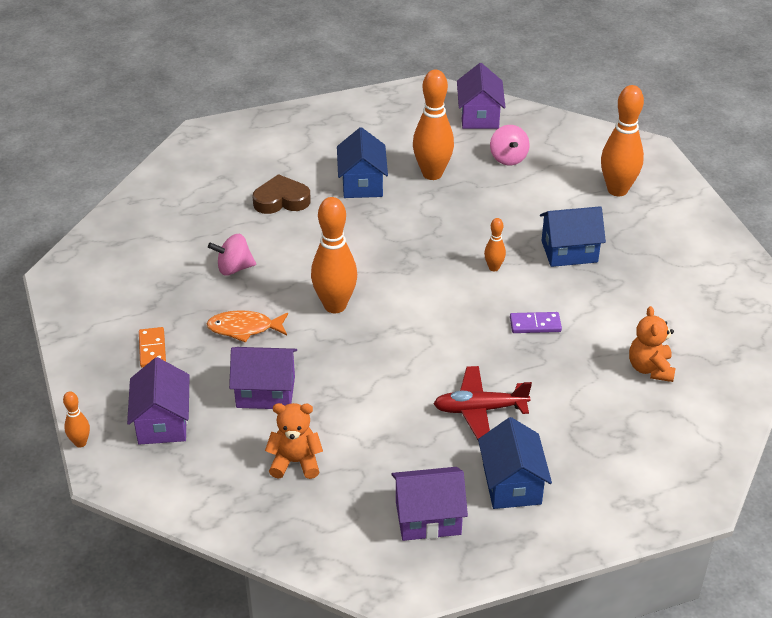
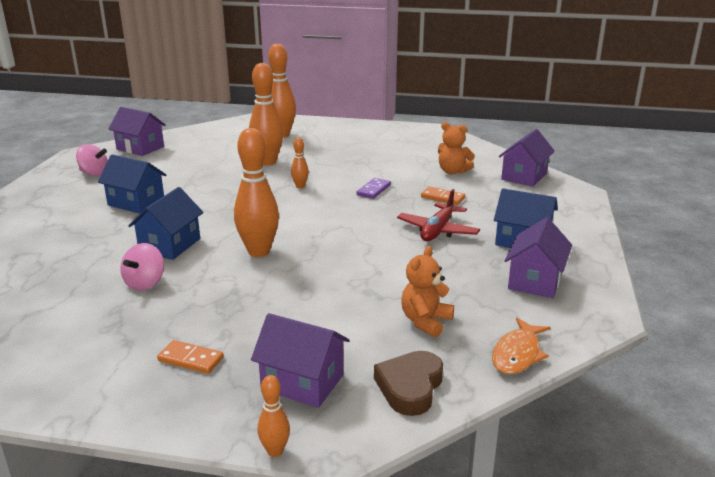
camera: 60 degrees left, 15 degrees down
orange fish [206,310,288,343] -> orange fish moved to [492,318,551,374]
purple house [229,347,297,409] -> purple house moved to [499,129,555,187]
brown heart [252,174,311,214] -> brown heart moved to [374,351,443,416]
orange bowling pin [413,70,454,180] -> orange bowling pin moved to [249,63,283,166]
pink spinning top [490,125,530,165] -> pink spinning top moved to [76,144,108,176]
blue house [540,206,606,267] -> blue house moved to [128,187,203,260]
none -> orange domino [421,187,465,205]

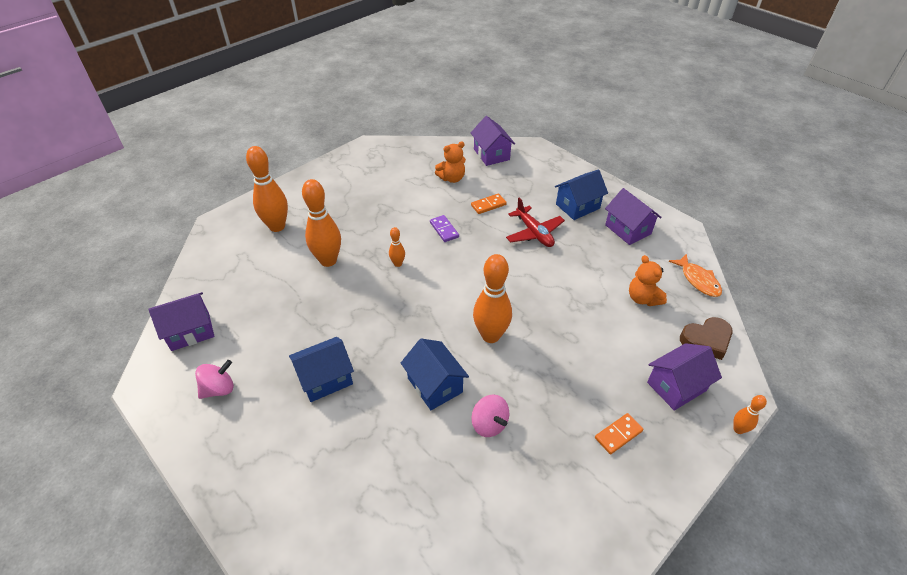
camera: 55 degrees left, 20 degrees up
brown heart [374,351,443,416] -> brown heart turned 75 degrees counterclockwise [680,317,733,360]

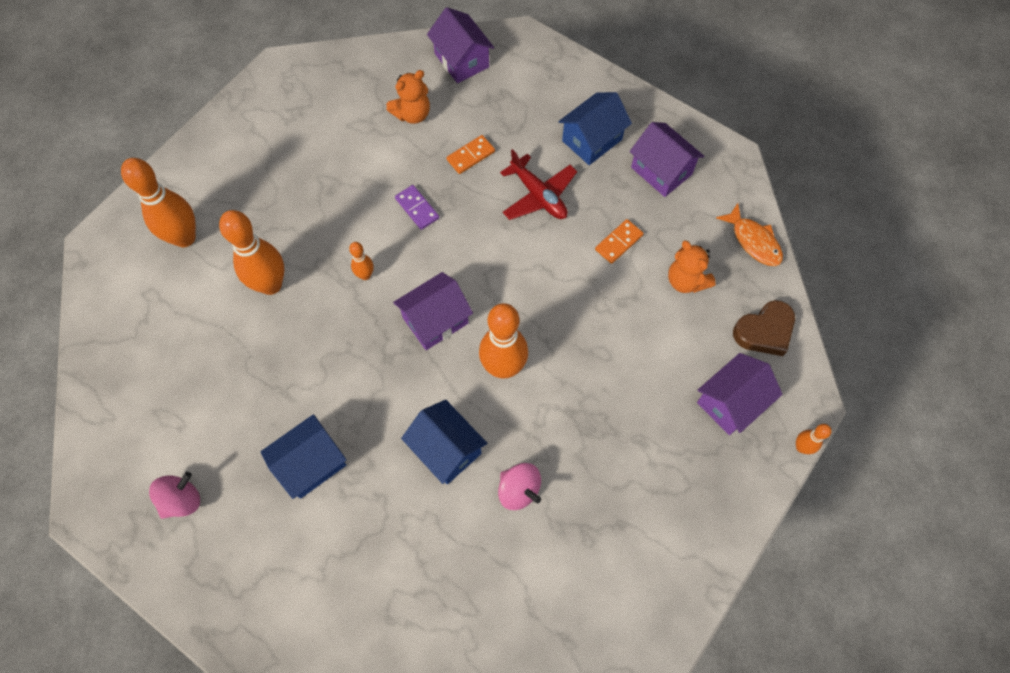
camera: 10 degrees left, 20 degrees up
purple house [148,292,215,351] -> purple house moved to [393,272,473,350]
orange domino [595,413,644,454] -> orange domino moved to [595,219,644,264]

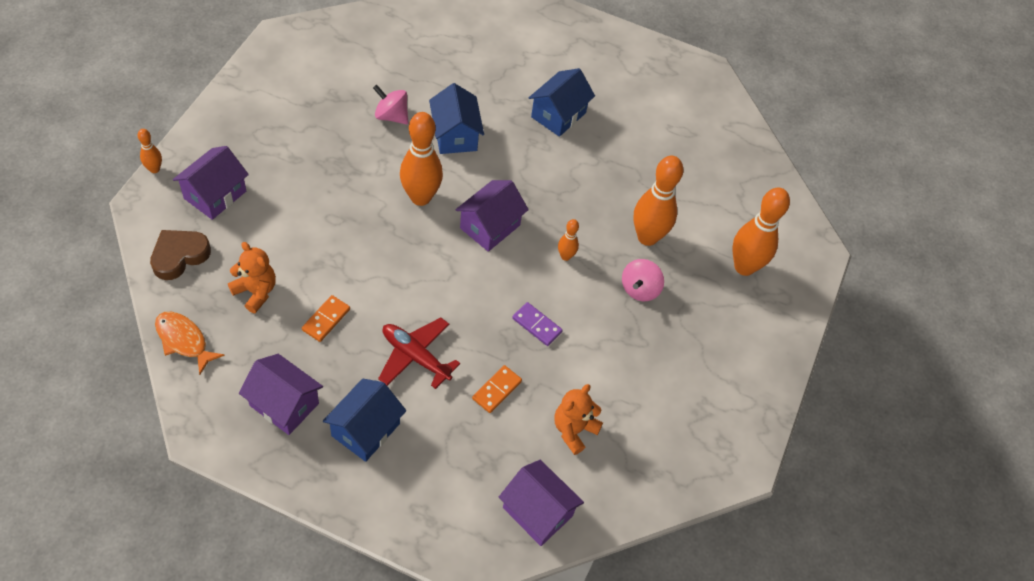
camera: 160 degrees right, 10 degrees down
pink spinning top [149,472,200,519] -> pink spinning top moved to [622,259,664,301]
blue house [401,400,487,484] -> blue house turned 45 degrees clockwise [429,83,484,154]

